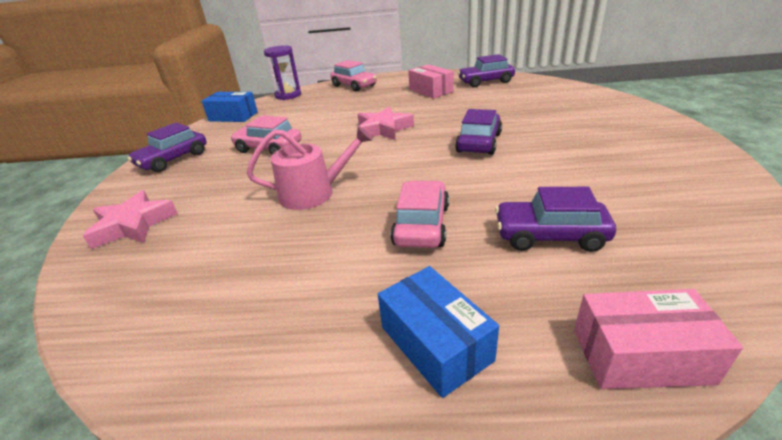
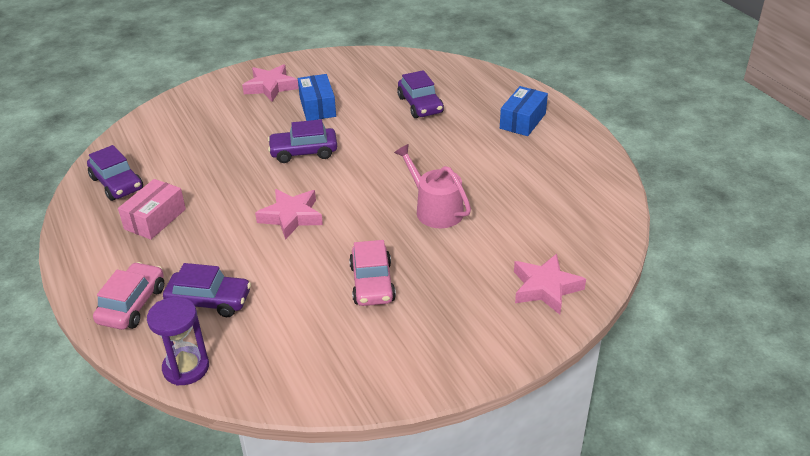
camera: 120 degrees left, 5 degrees up
purple car [127,122,207,172] -> purple car moved to [163,263,251,317]
blue box [202,92,258,122] -> blue box moved to [298,74,336,121]
pink car [390,180,449,248] -> none
pink box [574,289,743,389] -> none
none -> pink star [242,64,299,102]

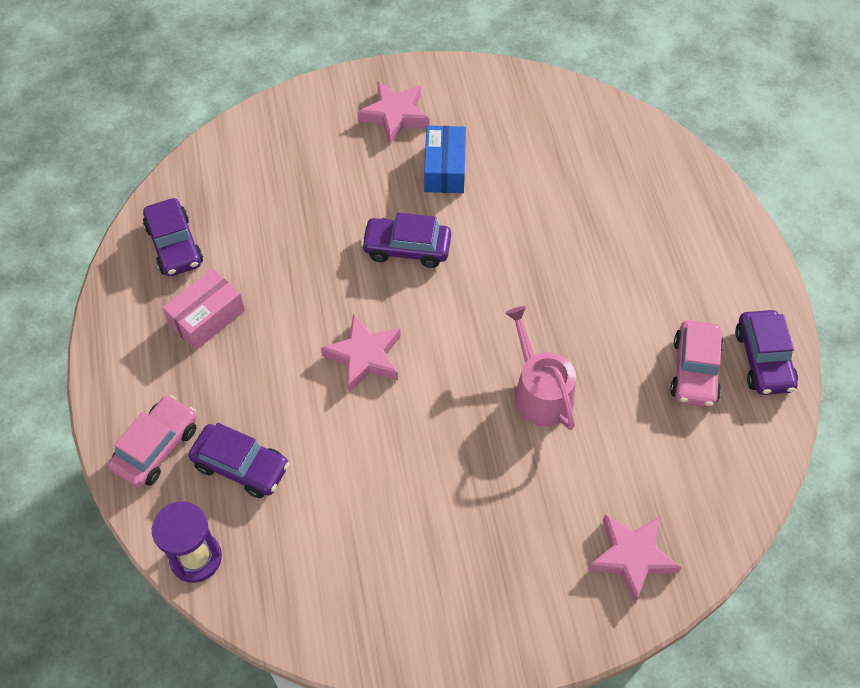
camera: 15 degrees right, 20 degrees up
pink car [349,240,396,306] -> pink car moved to [670,320,723,407]
purple car [397,70,444,118] -> purple car moved to [735,310,798,395]
blue box [500,86,548,136] -> none

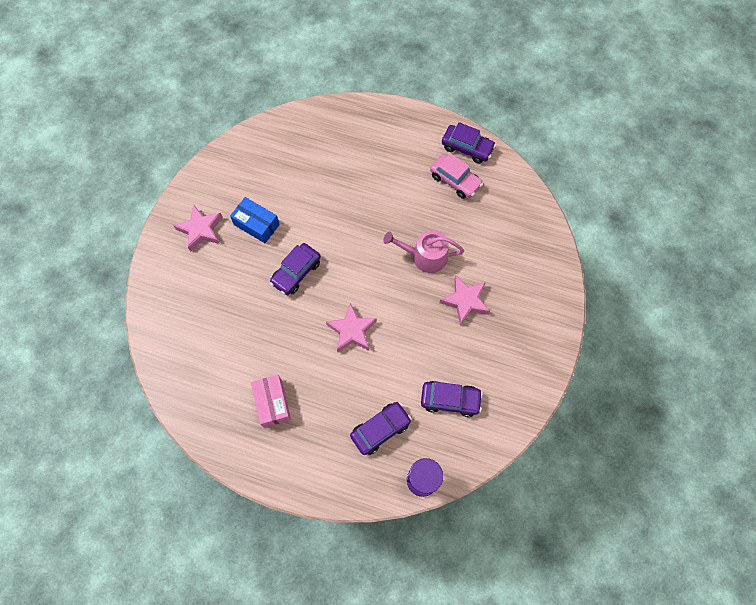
camera: 60 degrees left, 10 degrees up
pink car [108,395,197,488] -> none
purple car [143,198,203,276] -> purple car moved to [421,381,483,417]
pink star [588,515,682,603] -> pink star moved to [440,276,490,325]

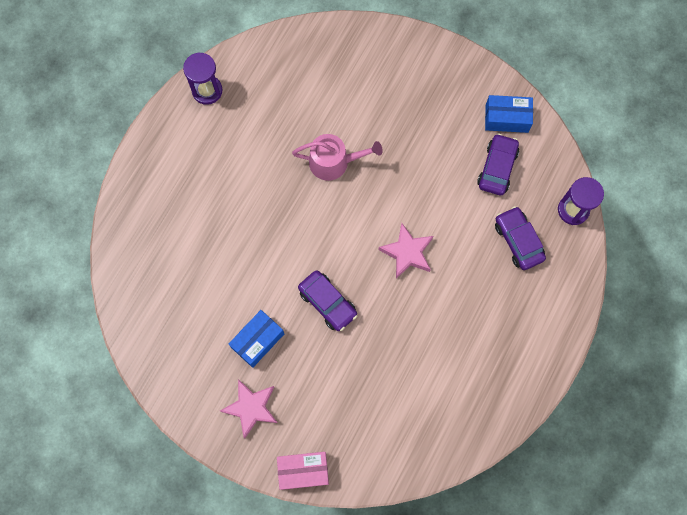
camera: 80 degrees left, 5 degrees up
pink box [251,375,291,428] -> pink box moved to [277,452,329,490]
pink watering can [383,231,464,273] -> pink watering can turned 105 degrees counterclockwise [292,134,383,181]
pink car [430,153,483,199] -> none
pink star [440,276,490,325] -> none
purple car [442,122,496,163] -> purple hourglass [183,52,223,105]
none -> blue box [485,95,533,133]

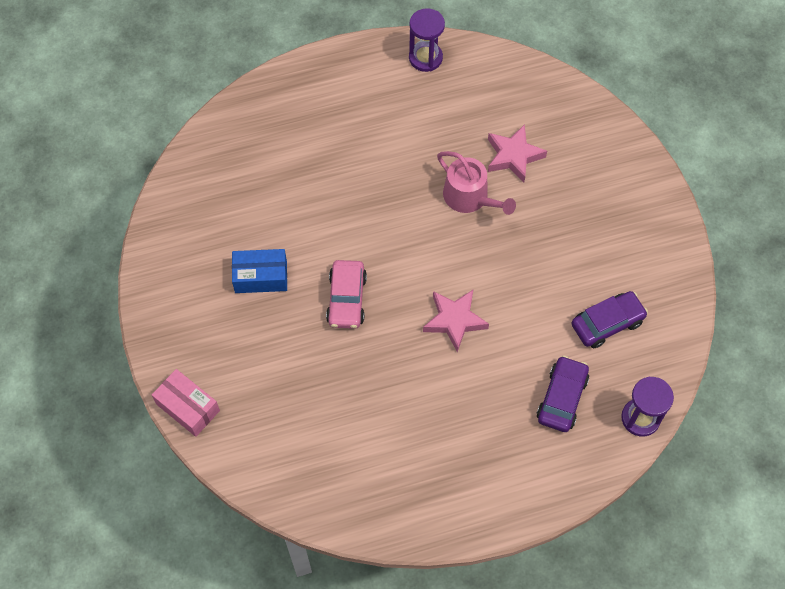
camera: 45 degrees right, 10 degrees down
pink star [220,379,278,439] -> pink star moved to [488,124,547,183]
purple car [298,270,357,331] -> pink car [326,260,367,329]
blue box [485,95,533,133] -> none

